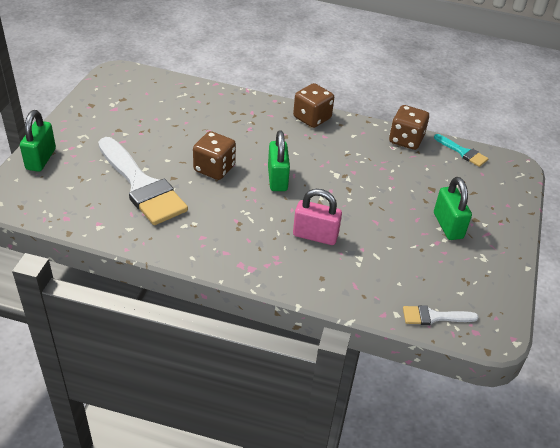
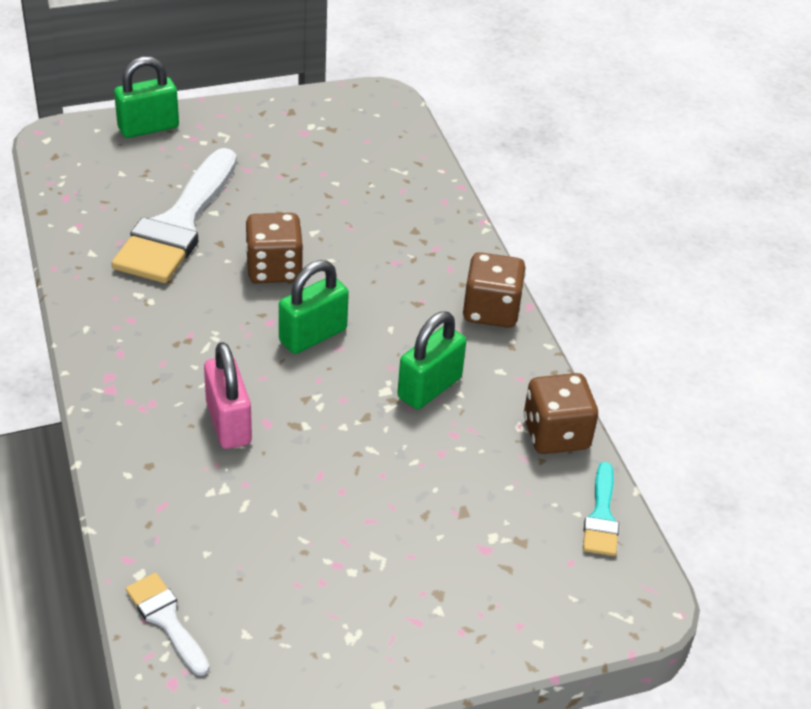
camera: 55 degrees right, 0 degrees up
green padlock [434,177,472,240] -> green padlock moved to [397,312,466,409]

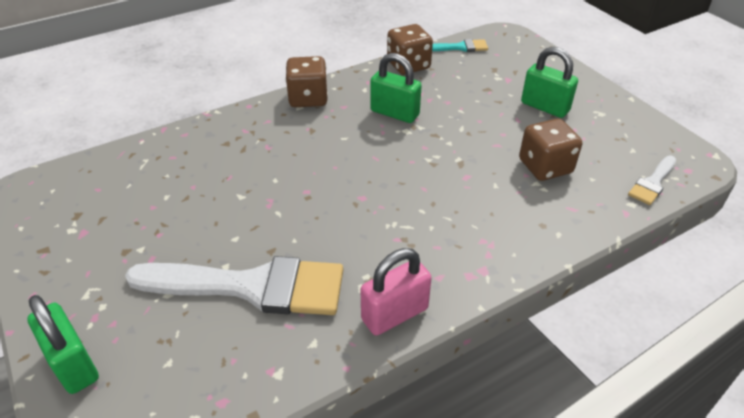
camera: 100 degrees left, 0 degrees up
pink padlock [204,342,252,449] -> pink padlock moved to [360,248,432,336]
brown dice [246,213,303,283] -> brown dice moved to [519,119,582,181]
green padlock [279,260,349,354] -> green padlock moved to [521,47,578,118]

